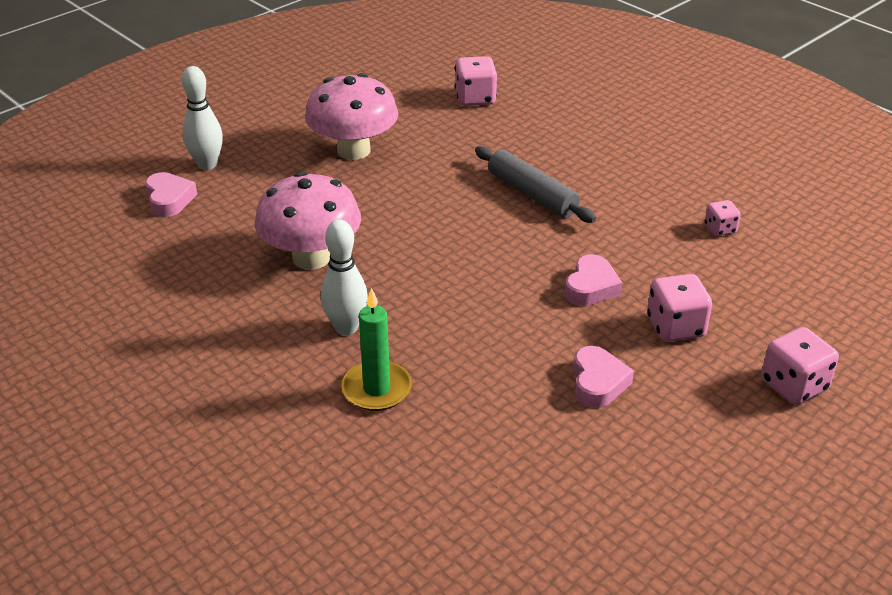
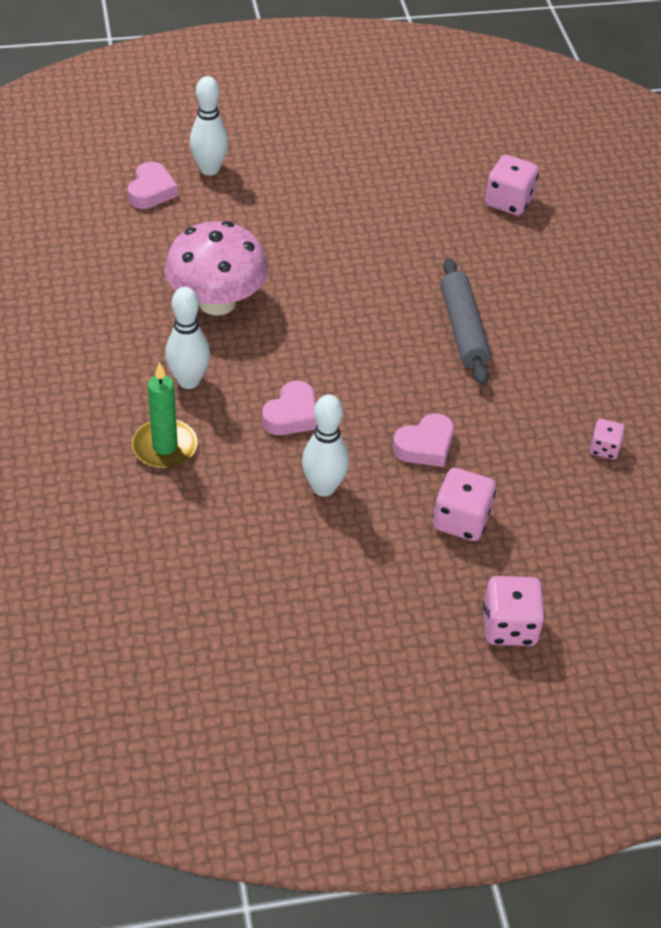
camera: 30 degrees right, 10 degrees up
pink mushroom [305,73,398,160] -> none
pink heart [573,346,634,408] -> pink heart moved to [262,381,317,435]
none -> white bowling pin [302,394,349,497]

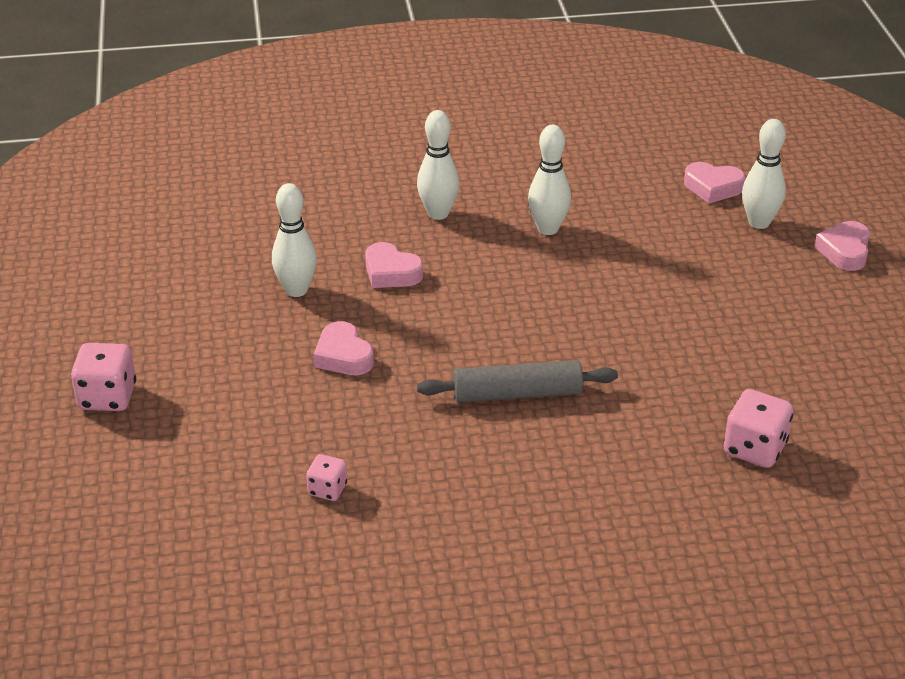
camera: 95 degrees right, 10 degrees down
green candle [132,362,198,469] -> none
pink mushroom [165,221,268,316] -> white bowling pin [528,125,571,235]
pink dice [433,468,496,541] -> none
none -> pink heart [814,221,870,271]

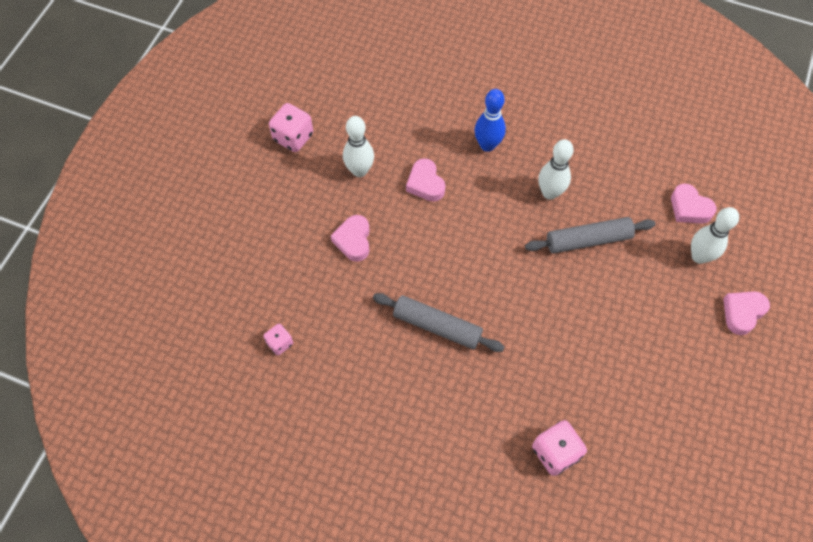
camera: 30 degrees right, 25 degrees up
pink dice [71,343,136,411] -> pink dice moved to [269,103,313,152]
white bowling pin [417,110,459,220] -> blue bowling pin [474,89,506,152]
none -> grey rolling pin [525,217,656,254]

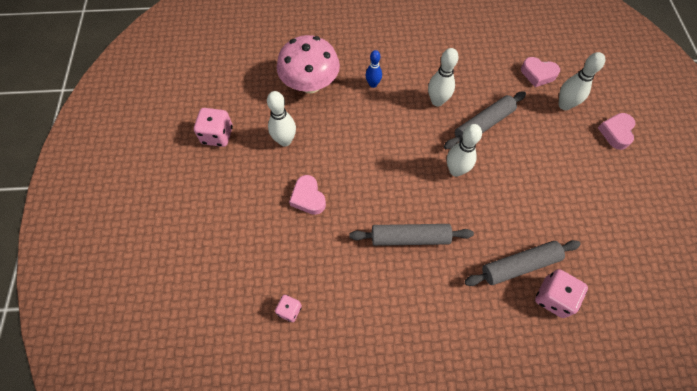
camera: 25 degrees left, 0 degrees up
pink heart [406,158,446,202] -> none
blue bowling pin [474,89,506,152] -> blue bowling pin [366,50,382,88], size x0.66
none -> pink mushroom [277,35,340,93]
none -> white bowling pin [447,124,482,177]
none -> grey rolling pin [464,240,581,286]

